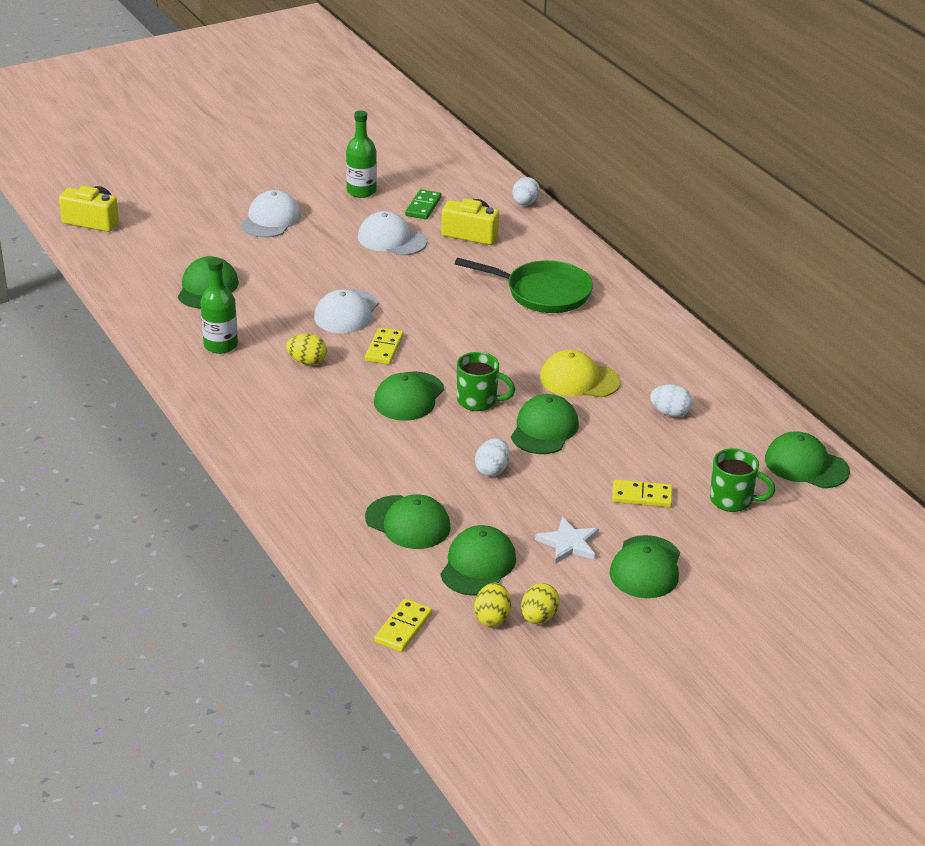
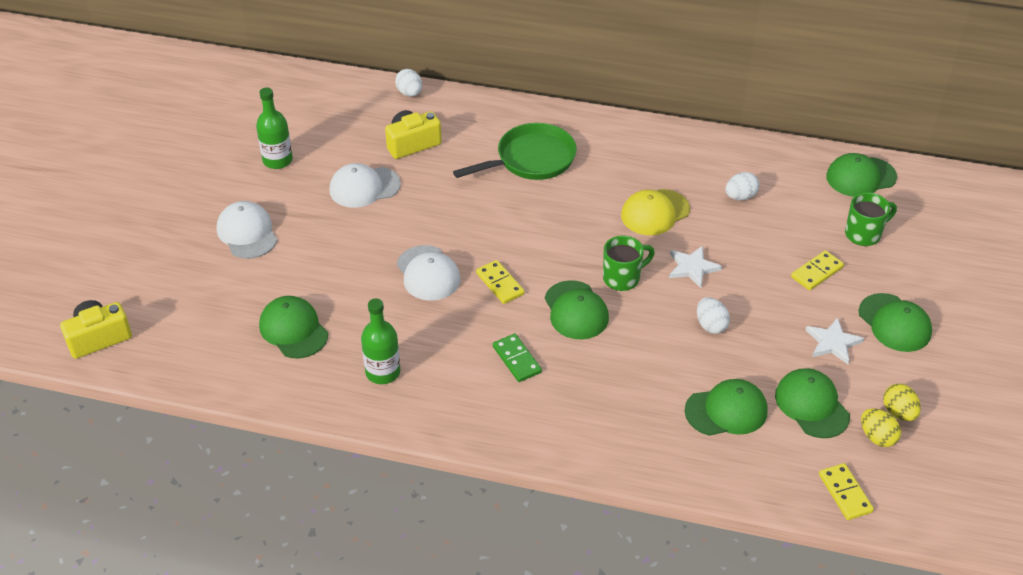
camera: 45 degrees left, 10 degrees up
yellow egg [286,334,327,365] -> none
green domino [405,189,441,219] -> green domino moved to [493,334,542,382]
green cap [511,394,579,454] -> white star [669,246,722,288]

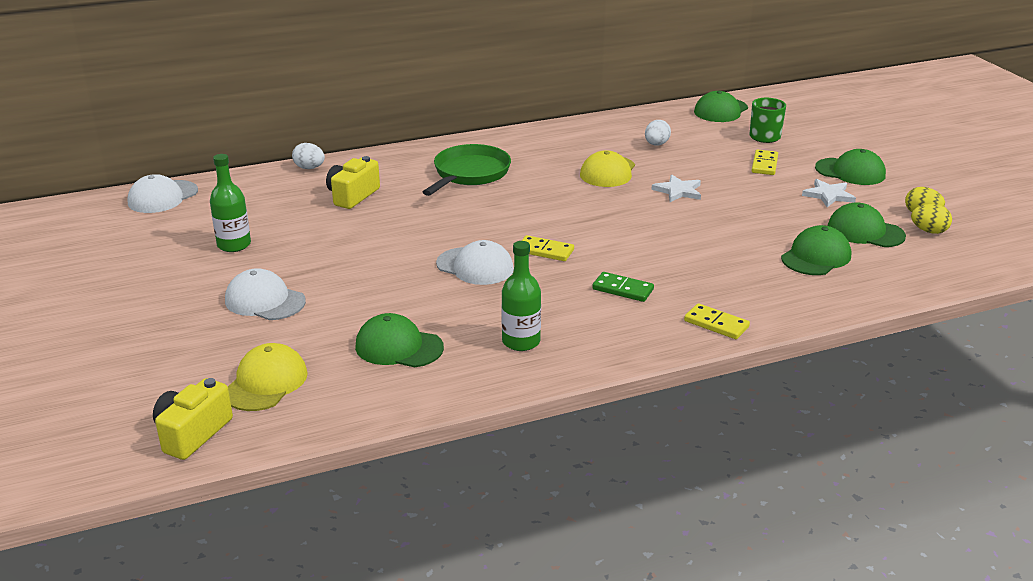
camera: 35 degrees left, 15 degrees down
white cap [329,163,401,208] -> white cap moved to [127,174,198,213]
green cap [545,280,609,340] -> none
green mug [603,236,655,291] -> none
white egg [697,297,730,334] -> none
yellow domino [819,463,874,520] -> yellow domino moved to [684,303,750,339]
none -> yellow cap [228,343,308,411]

